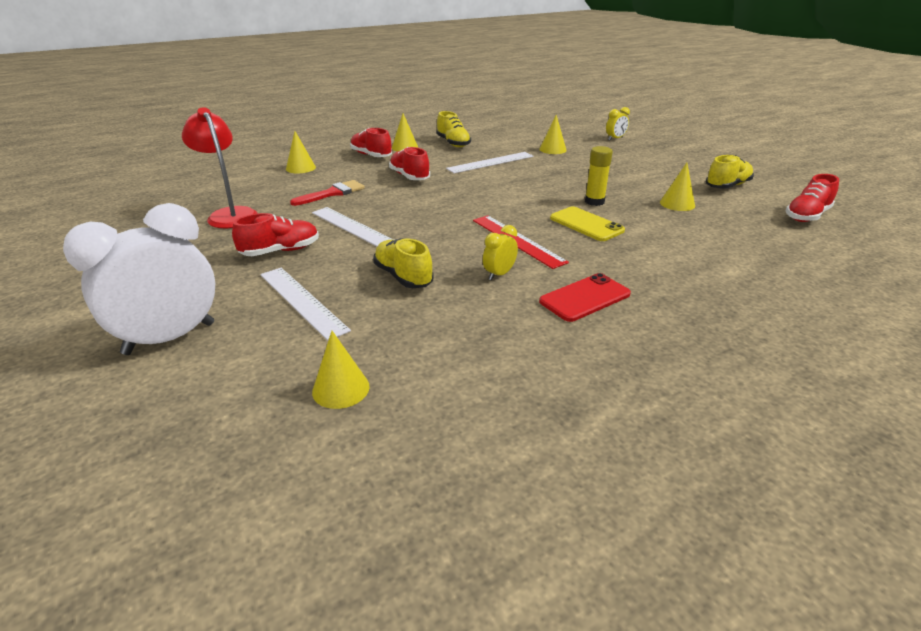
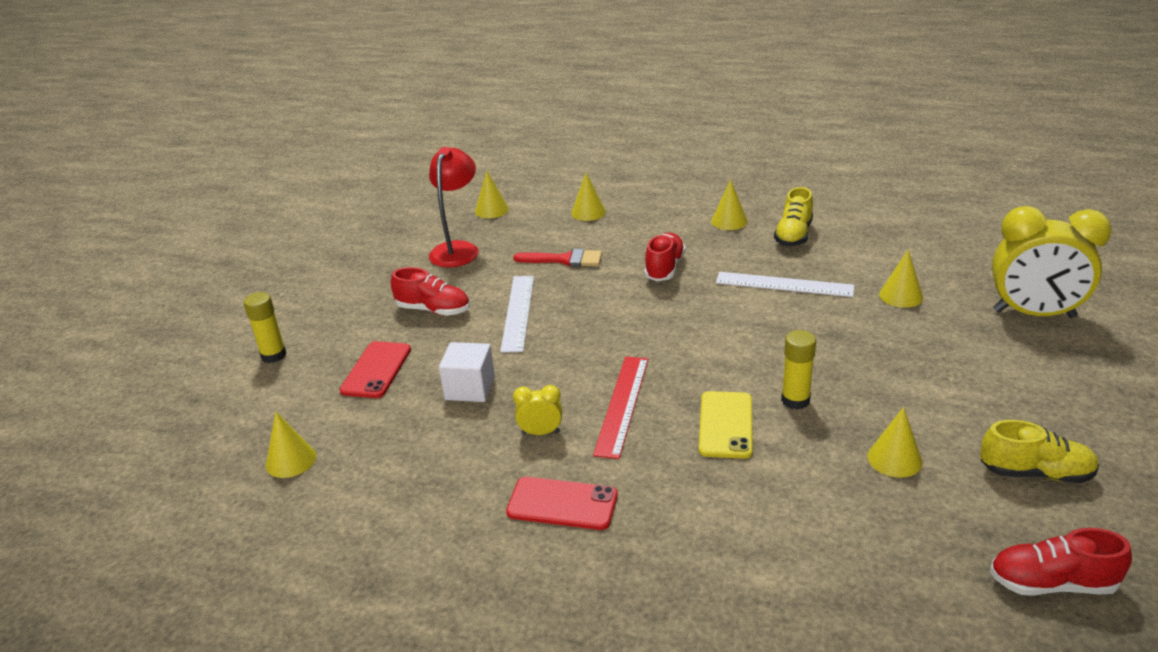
camera: 50 degrees right, 0 degrees up
white clock [63,203,215,355] -> yellow glue stick [244,292,286,363]
white ruler [260,267,351,341] -> red phone [340,341,411,398]
red shoe [350,128,392,157] -> none
yellow shoe [373,238,434,288] -> white cube [439,342,495,402]
yellow clock [606,107,630,140] -> yellow clock [992,206,1112,318], size x2.29
none -> yellow cone [475,171,509,218]

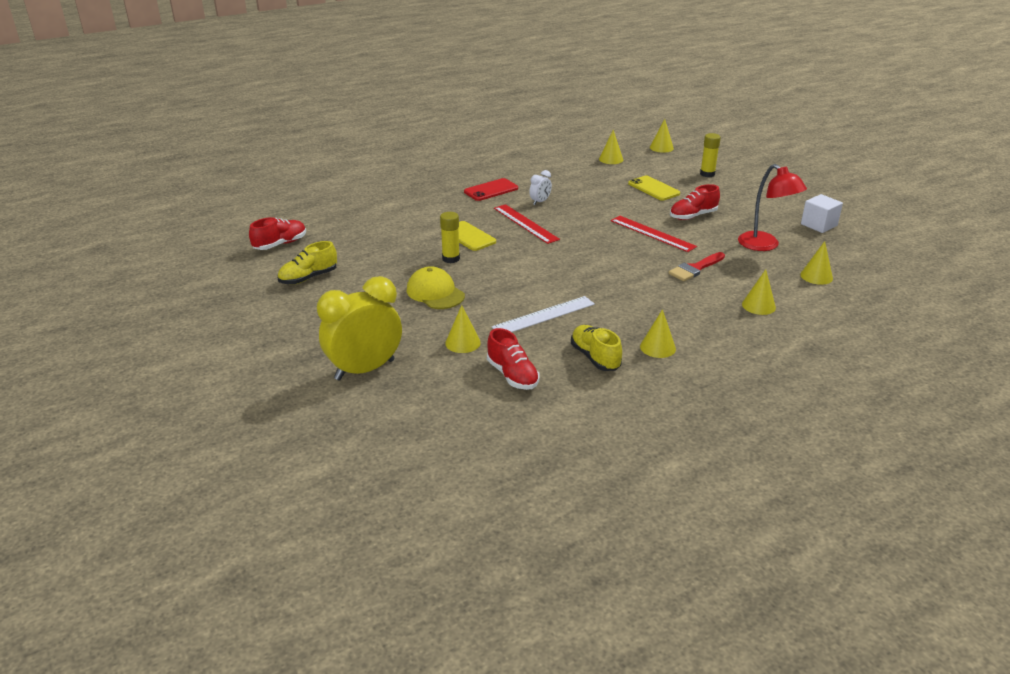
camera: 130 degrees right, 0 degrees up
red phone [340,341,411,398] -> yellow phone [628,176,680,201]
white cube [439,342,495,402] -> white cube moved to [801,194,843,233]
white ruler [500,276,534,353] -> red ruler [611,216,697,252]
yellow clock [513,385,562,435] -> white clock [529,170,552,205]
red shoe [644,233,686,281] -> red shoe moved to [487,328,539,390]
yellow cone [867,407,922,478] -> yellow cone moved to [650,119,674,153]
none -> yellow cap [407,266,465,309]

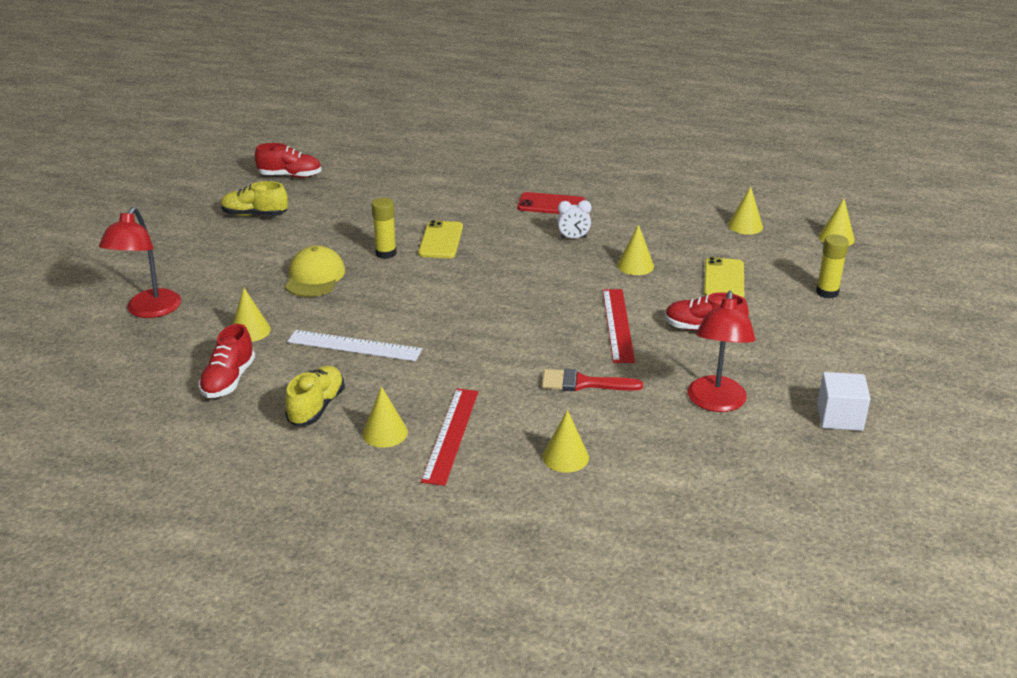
camera: 45 degrees right, 0 degrees up
yellow clock [317,276,402,380] -> red lamp [99,207,181,318]
red ruler [494,204,560,244] -> red ruler moved to [421,388,478,486]
yellow cone [800,241,833,285] -> yellow cone moved to [617,224,654,275]

